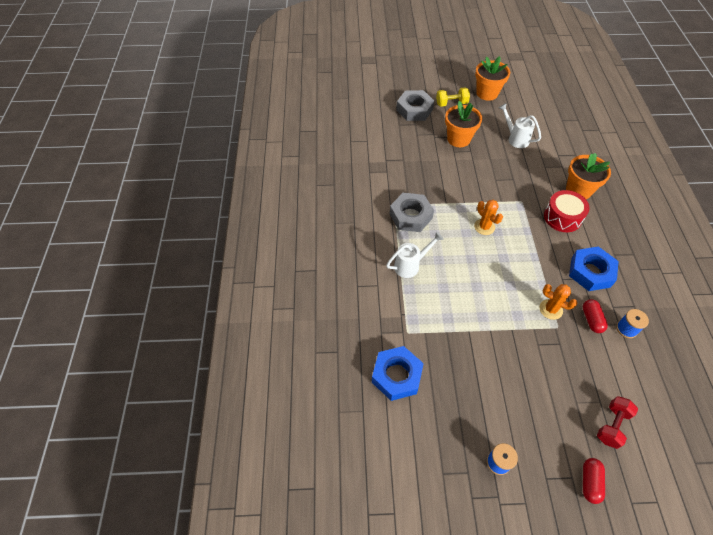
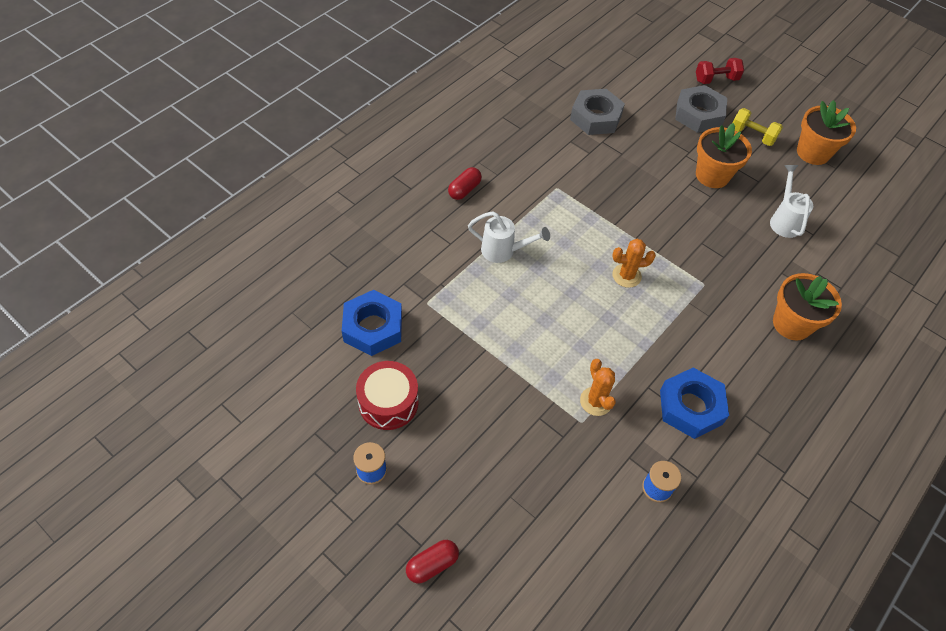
camera: 40 degrees right, 0 degrees up
grey nut [390,193,434,232] -> grey nut moved to [570,89,625,135]
orange cactus [474,200,503,235] -> orange cactus turned 75 degrees clockwise [612,239,656,288]
red drum [544,190,590,232] -> red drum moved to [356,361,419,430]
red capsule [583,299,608,333] -> red capsule moved to [448,167,482,200]
red dumbbell [597,396,638,449] -> red dumbbell moved to [696,58,744,84]

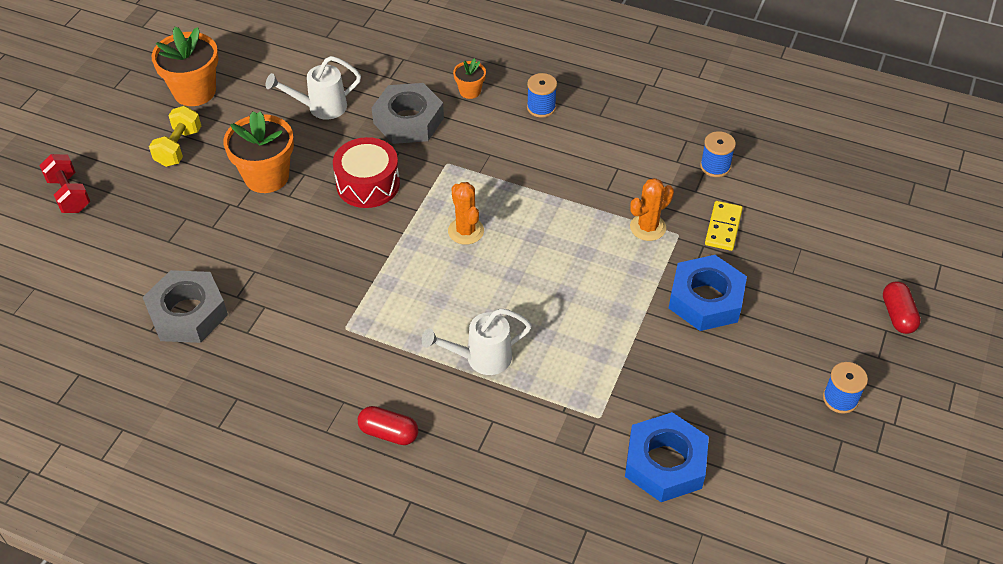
camera: 105 degrees left, 5 degrees down
red drum [356,361,419,430] -> red drum moved to [333,137,400,208]
red capsule [406,540,459,584] -> red capsule turned 45 degrees clockwise [883,281,921,334]
white watering can [468,212,550,263] -> white watering can turned 105 degrees counterclockwise [422,308,532,375]
blue nut [660,368,729,439] -> blue nut moved to [669,255,747,331]
grey nut [675,85,727,133] -> grey nut moved to [372,83,444,144]
orange flower pot [773,273,842,340] -> orange flower pot [453,58,486,99], size x0.51
none -> blue spool [527,73,557,118]
none -> yellow domino [705,201,743,251]

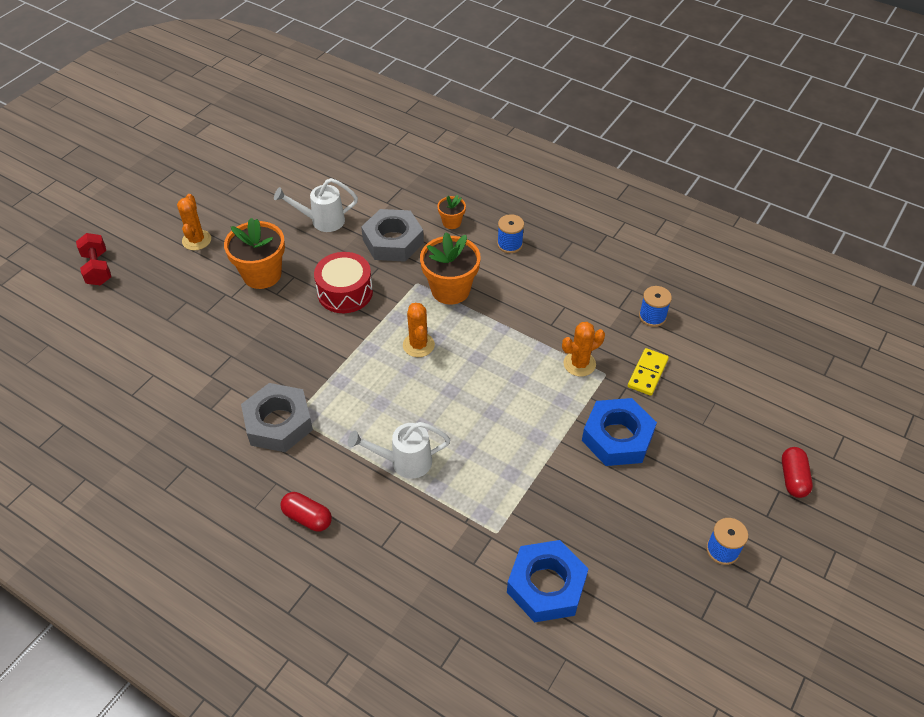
camera: 10 degrees right, 0 degrees up
grey nut [143,270,228,343] -> grey nut moved to [241,383,313,452]
yellow dumbbell [149,106,201,167] -> orange cactus [177,194,211,250]
orange flower pot [151,26,219,106] -> orange flower pot moved to [420,232,481,305]

